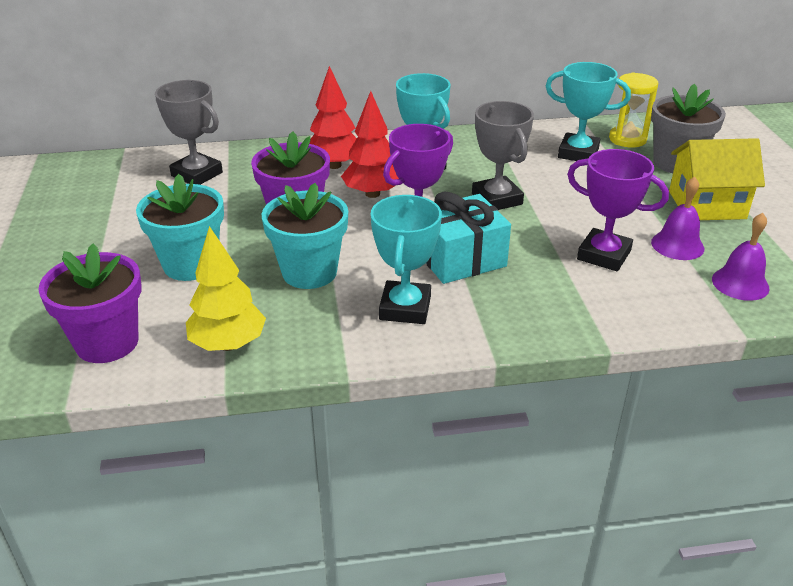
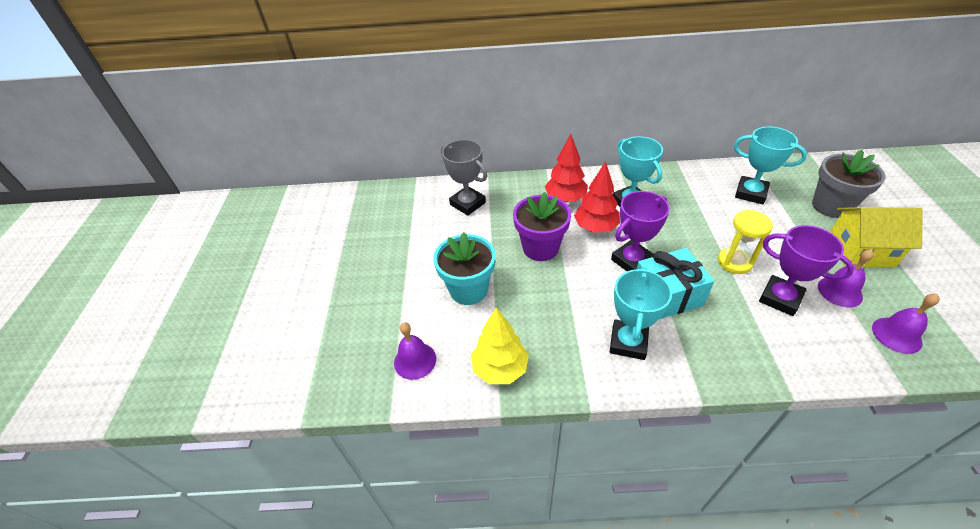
camera: 10 degrees right, 10 degrees up
purple flower pot [38,244,142,363] -> purple bell [394,322,436,380]
turquoise flower pot [262,183,348,289] -> none
grey trophy [472,101,534,210] -> none
yellow hourglass [609,72,658,148] -> yellow hourglass moved to [718,210,773,274]

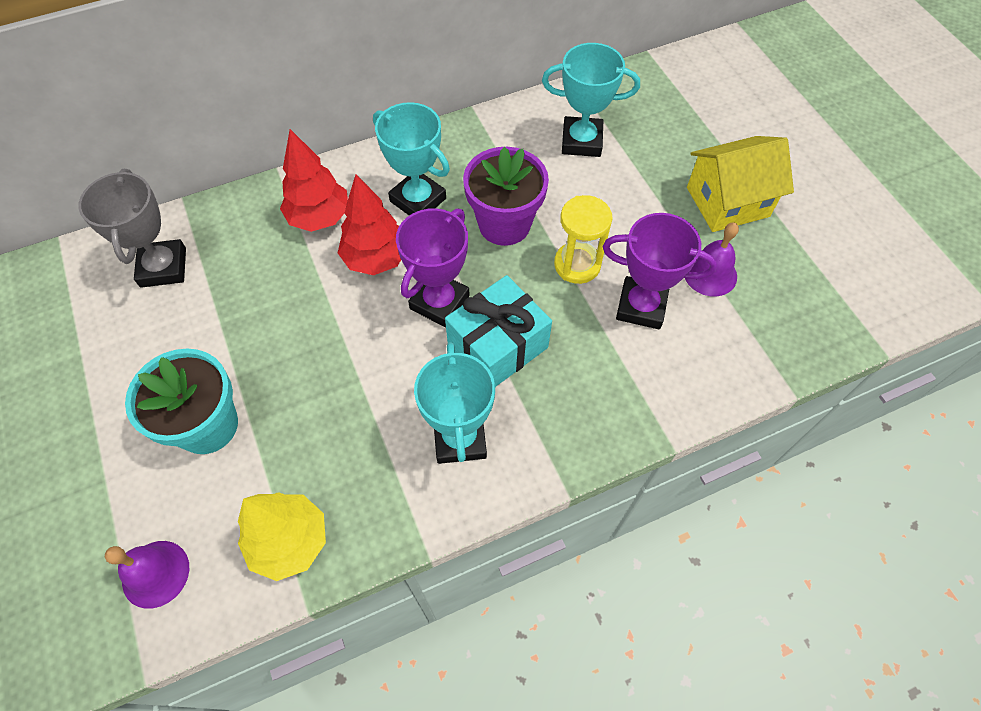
camera: 25 degrees left, 15 degrees up
grey trophy [441,139,488,216] -> grey trophy turned 60 degrees clockwise [79,169,186,288]
purple flower pot [513,192,571,261] -> purple flower pot moved to [463,147,549,246]
grey flower pot [812,150,886,218] -> none
purple bell [872,294,940,354] -> none

